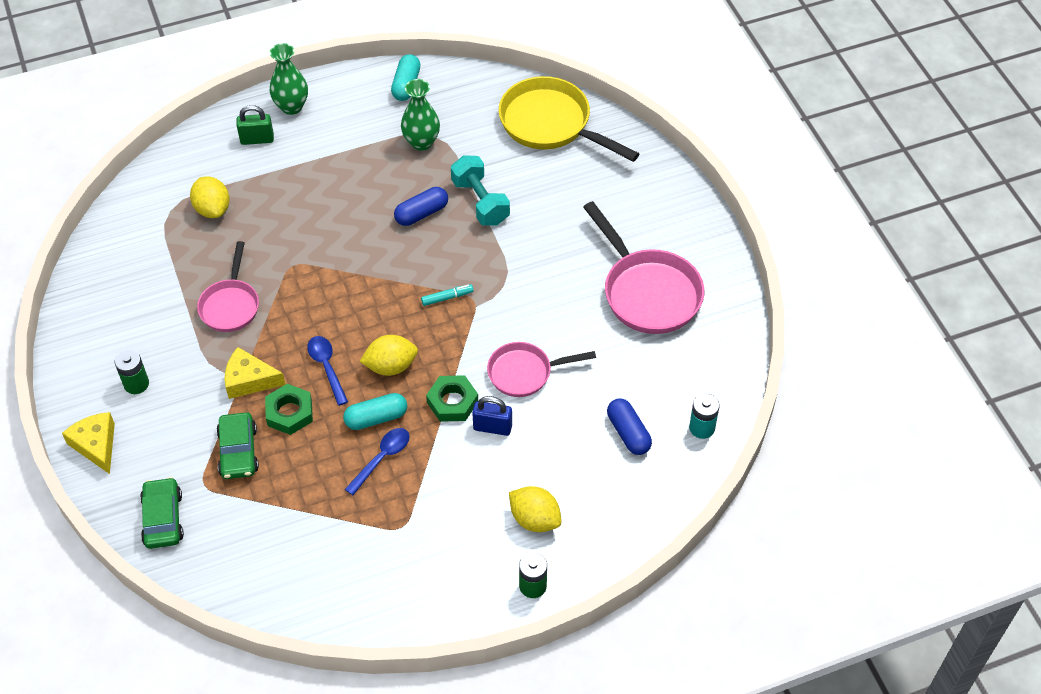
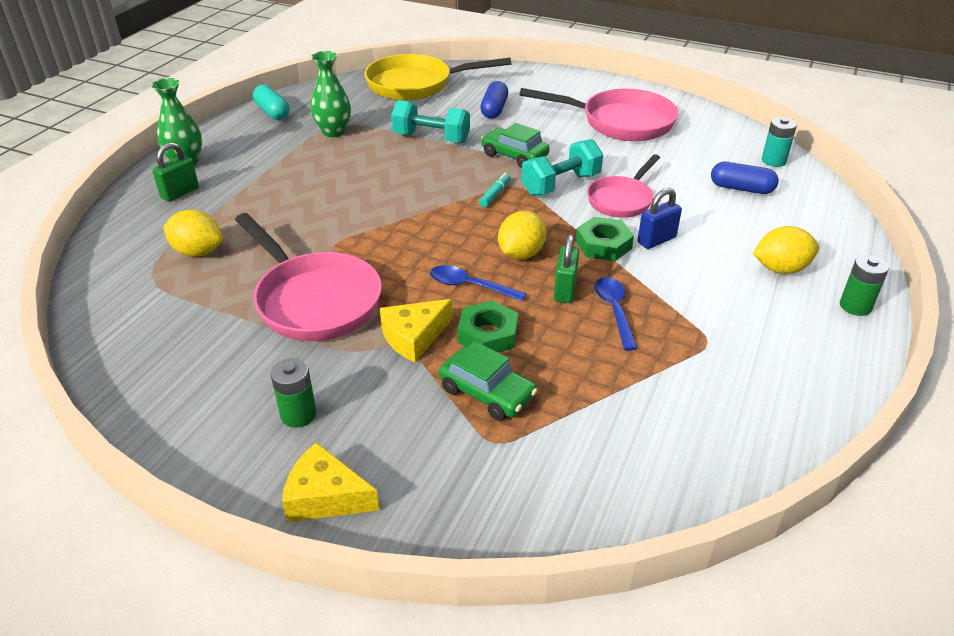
camera: 45 degrees left, 15 degrees down
green car [140,477,184,549] -> green car moved to [481,123,550,168]
pink pan [197,241,259,332] -> pink pan [235,213,382,341], size x1.62
turquoise capsule [343,393,407,430] -> green padlock [554,234,579,303]
blue capsule [394,187,448,226] -> blue capsule moved to [480,81,508,119]
none -> turquoise dumbbell [521,139,603,196]

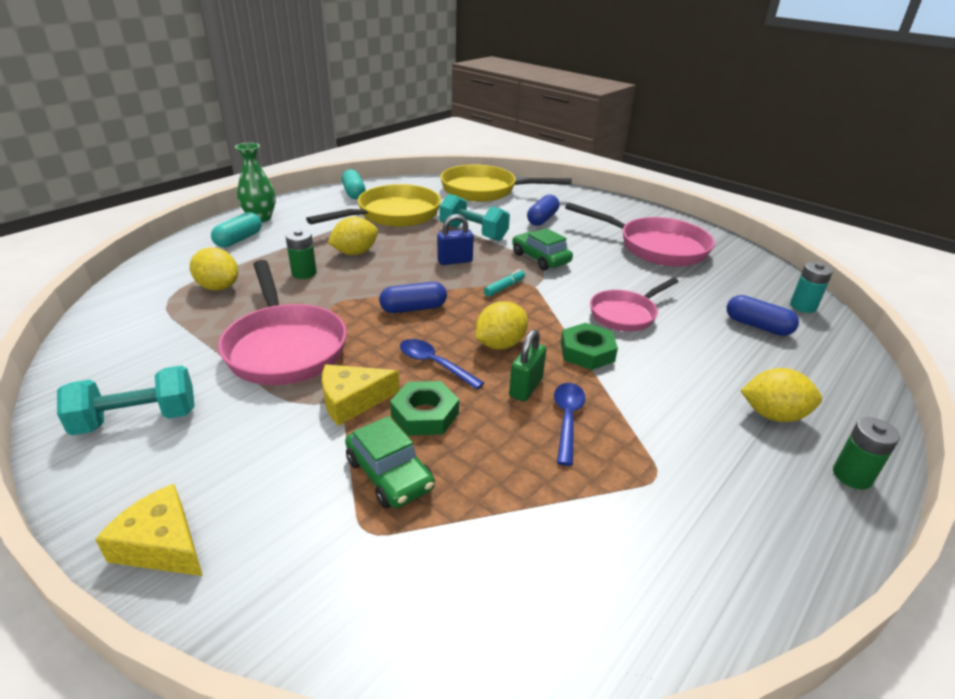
camera: 15 degrees right, 5 degrees down
green padlock [152,142,199,202] -> turquoise capsule [211,212,262,248]
green battery [271,358,316,428] -> green battery moved to [285,229,317,279]
green vase [311,51,351,137] -> yellow pan [306,184,441,227]
turquoise dumbbell [521,139,603,196] -> turquoise dumbbell moved to [57,365,195,436]
blue padlock [638,188,682,249] -> blue padlock moved to [437,214,474,265]
none -> yellow lemon [328,217,378,255]
none -> blue capsule [379,282,447,313]

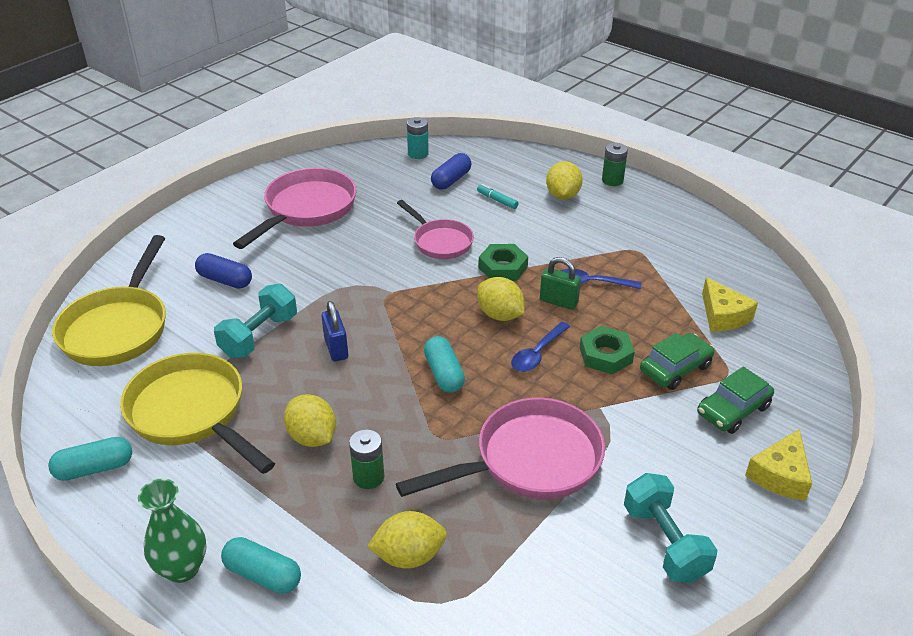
camera: 90 degrees left, 5 degrees up
yellow lemon [190,247,238,290] -> yellow lemon turned 45 degrees clockwise [367,511,447,569]
yellow cheese [322,364,399,426] -> yellow cheese moved to [702,277,758,331]
blue capsule [379,282,447,313] -> turquoise capsule [424,336,465,393]
turquoise marker [484,269,525,297] -> turquoise marker moved to [477,184,519,209]
green car [512,228,573,271] -> green car moved to [697,367,774,434]

